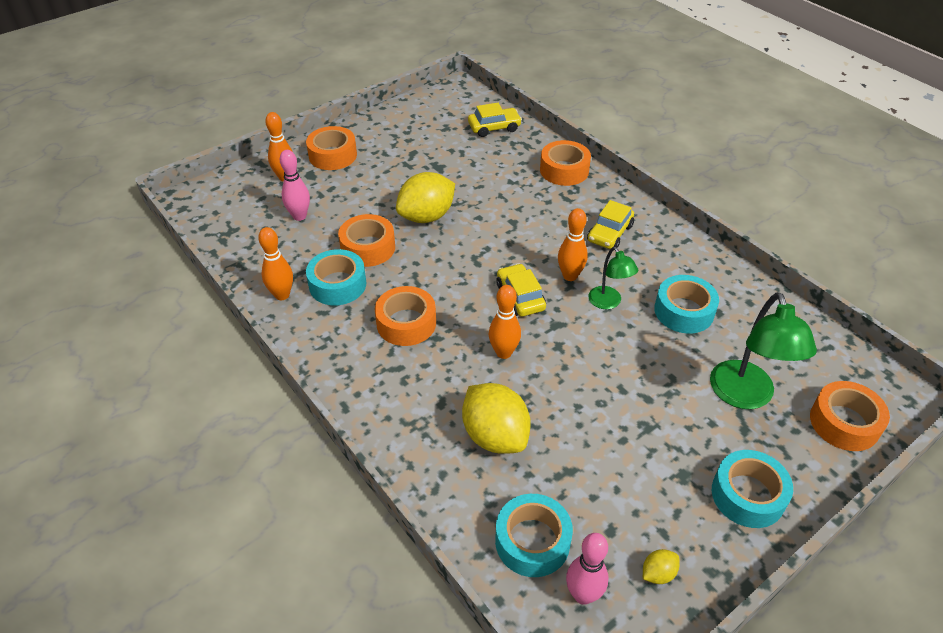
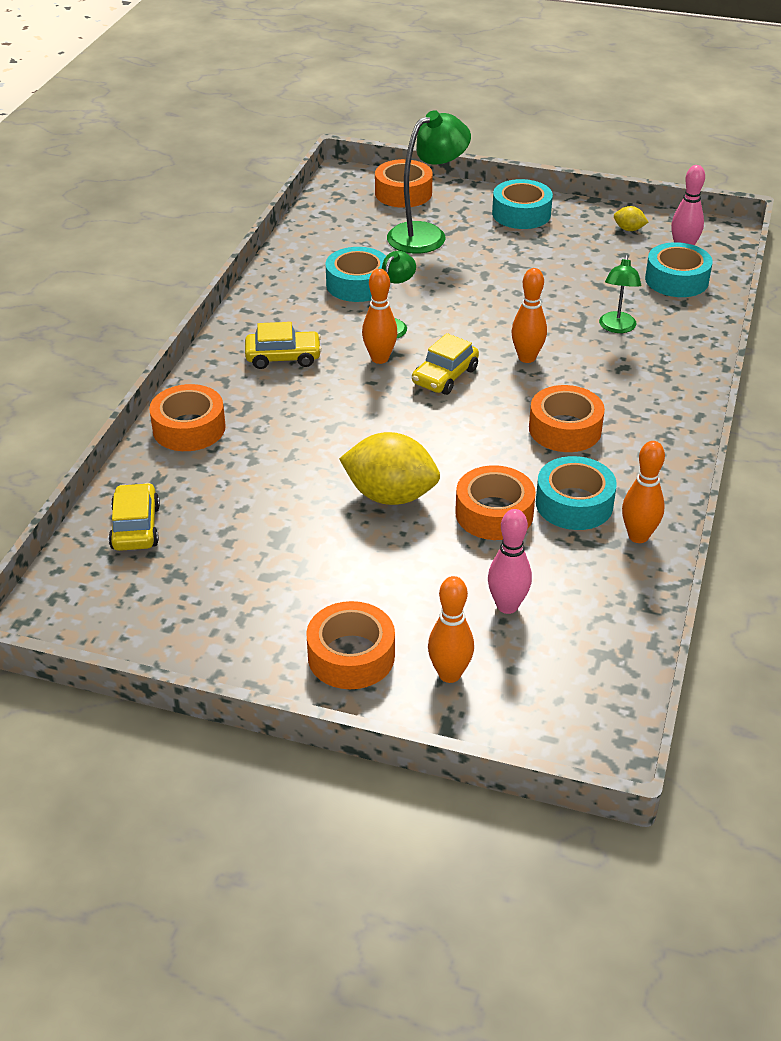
camera: 125 degrees left, 5 degrees down
yellow lemon [462,383,531,454] -> green lamp [599,255,641,333]
yellow car [468,103,522,137] -> yellow car turned 45 degrees clockwise [109,483,160,551]

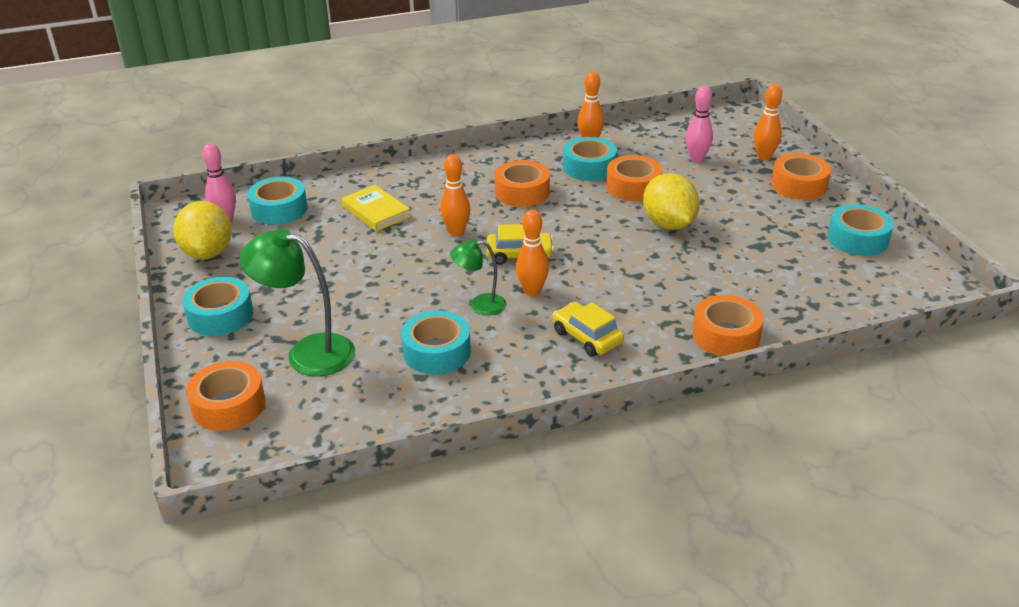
camera: 125 degrees left, 5 degrees down
yellow car [109,483,160,551] -> none
green lamp [599,255,641,333] -> yellow book [342,185,411,232]
yellow lemon [614,206,648,231] -> yellow lemon [173,201,232,259], size x2.26
none -> turquoise tape [828,204,894,256]

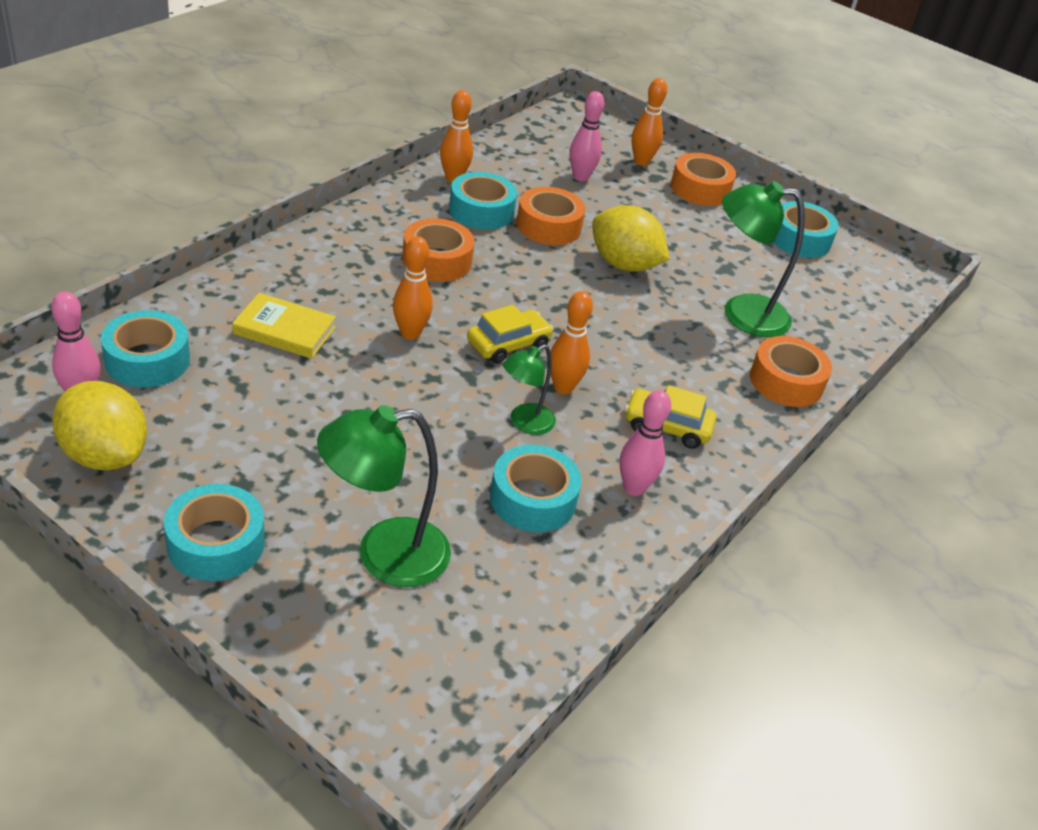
camera: 40 degrees left, 5 degrees up
orange tape [186,361,265,431] -> none
none -> pink bowling pin [620,390,671,496]
none -> green lamp [722,181,805,338]

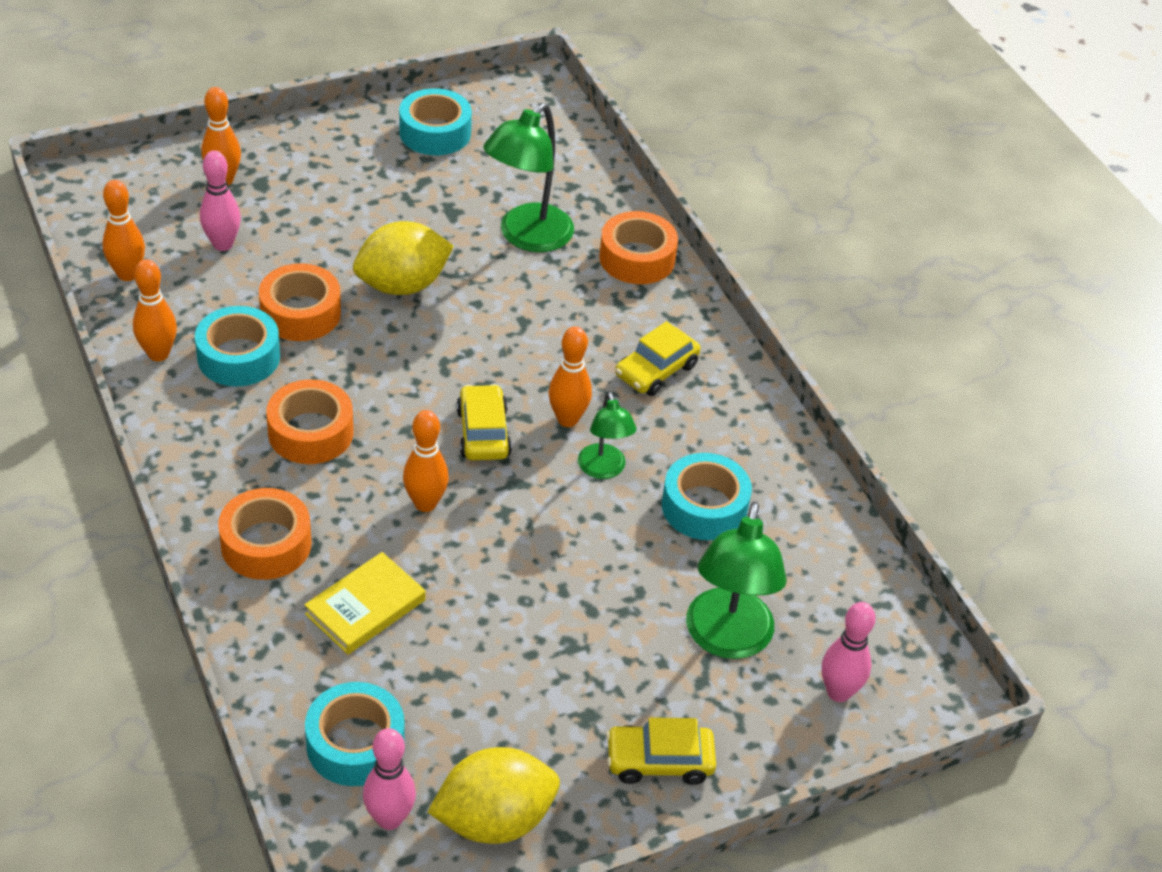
camera: 60 degrees left, 5 degrees up
turquoise tape [164,484,265,581] -> yellow car [606,717,716,785]
pink bowling pin [620,390,671,496] -> pink bowling pin moved to [822,602,876,702]
orange tape [671,153,736,206] -> orange tape moved to [218,488,312,580]
none -> orange bowling pin [102,180,145,281]

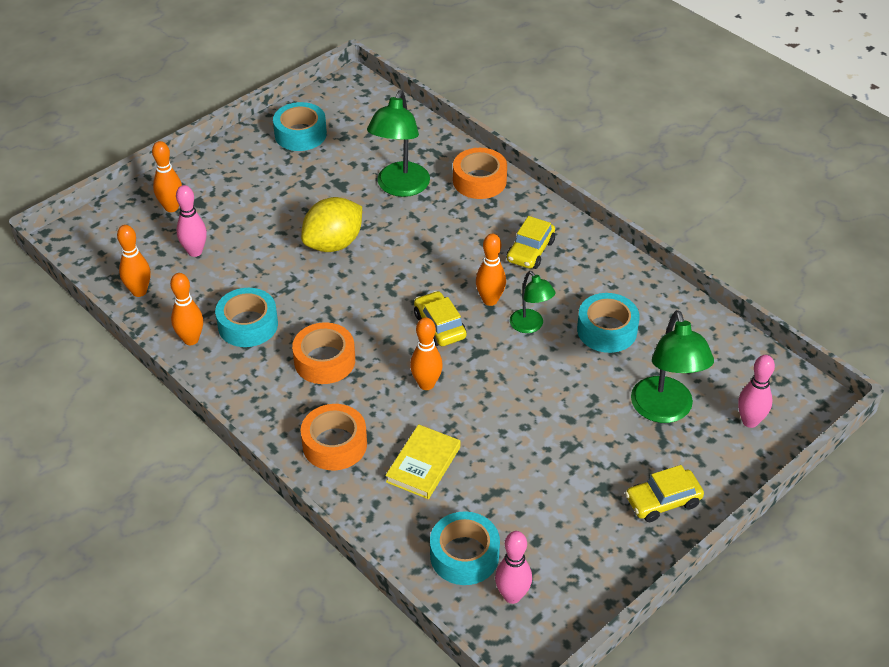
camera: 15 degrees left, 0 degrees up
orange tape [259,263,341,341] -> none
yellow lemon [428,747,560,844] -> none

